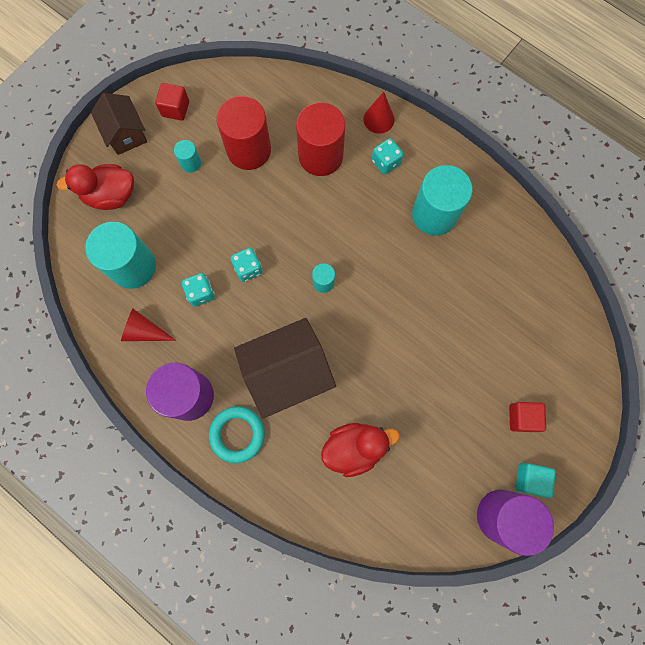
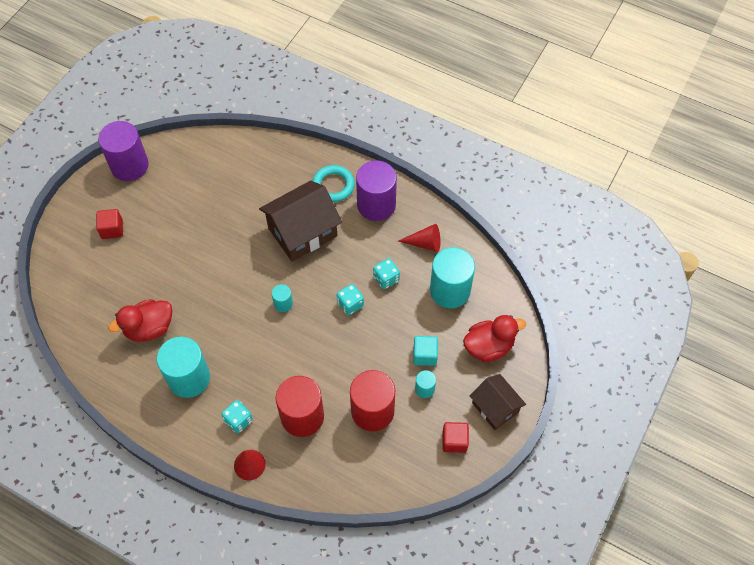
camera: 170 degrees right, 15 degrees down
red duck [321,423,400,477] -> red duck moved to [108,299,172,342]
turquoise cube [516,463,556,498] -> turquoise cube moved to [413,336,438,366]

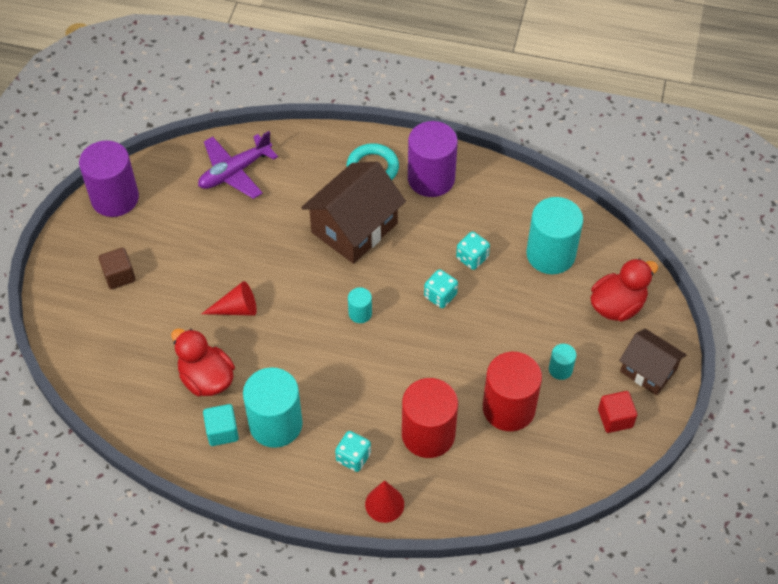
camera: 15 degrees left, 5 degrees down
red cube [96,209,123,239] -> brown cube [99,248,135,289]
red duck [108,299,172,342] -> red duck turned 90 degrees clockwise [171,329,235,396]
red cone [398,224,440,252] -> red cone moved to [202,281,257,316]
turquoise cube [413,336,438,366] -> turquoise cube moved to [203,404,239,446]
none -> purple plane [198,131,278,199]

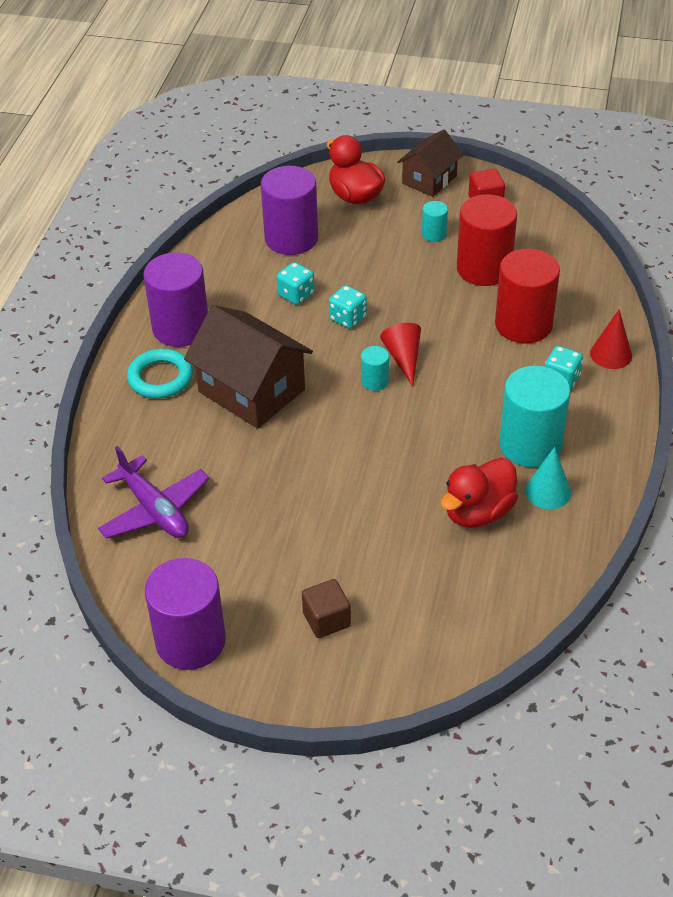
camera: 90 degrees left, 10 degrees down
red cone [202,281,257,316] -> red cone moved to [380,323,421,387]
turquoise cube [203,404,239,446] -> turquoise cone [525,447,571,509]
turquoise cylinder [526,197,583,274] -> purple cylinder [261,166,318,255]

